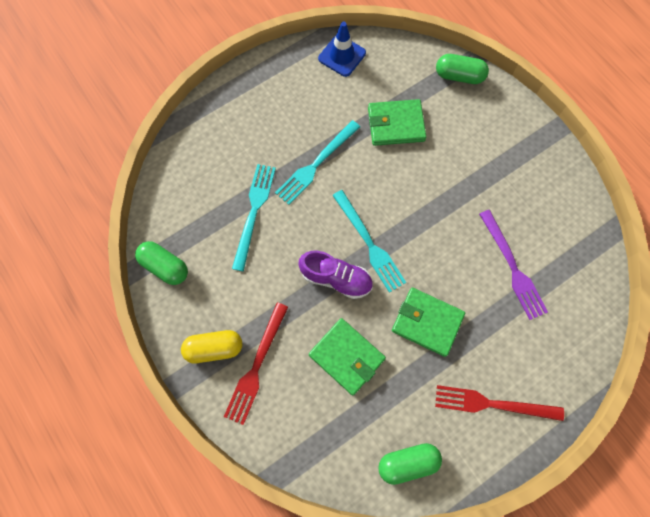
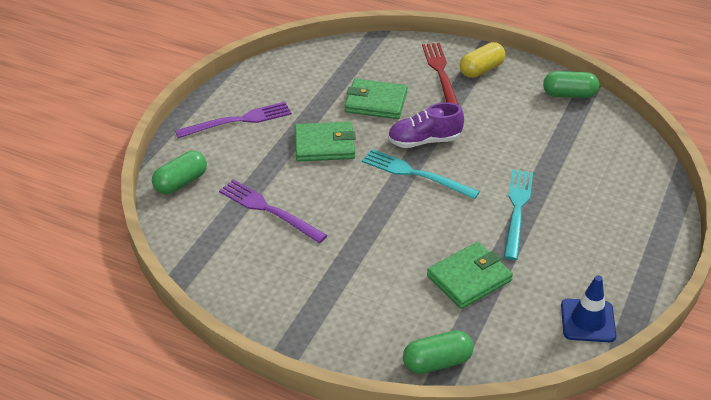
camera: 150 degrees right, 30 degrees down
turquoise fork [232,164,276,271] -> none
green capsule [378,443,442,485] -> green capsule moved to [152,151,207,194]
red fork [435,385,564,421] -> purple fork [175,102,292,138]

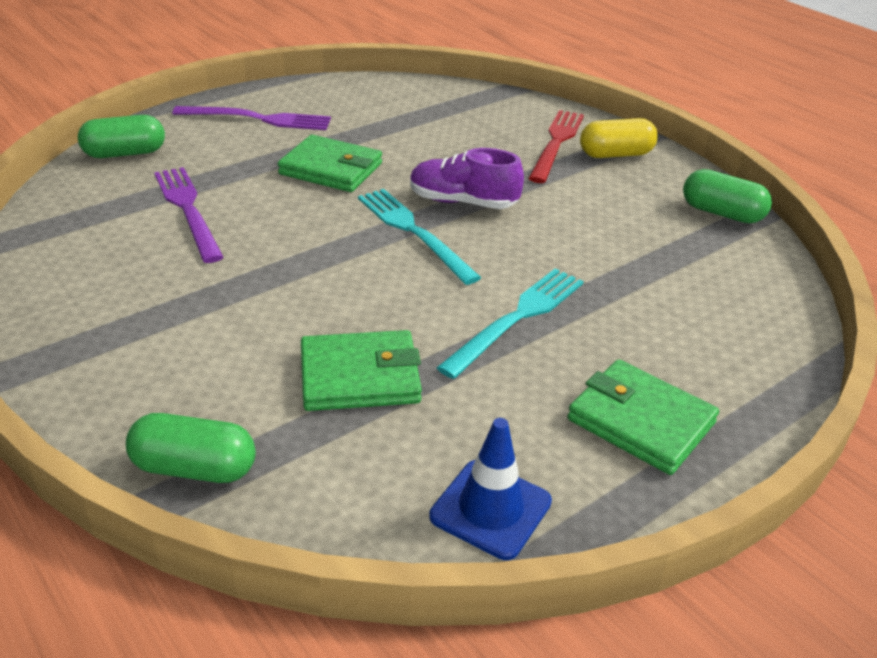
camera: 25 degrees right, 5 degrees down
green wallet [345,79,408,119] -> green wallet moved to [567,359,719,475]

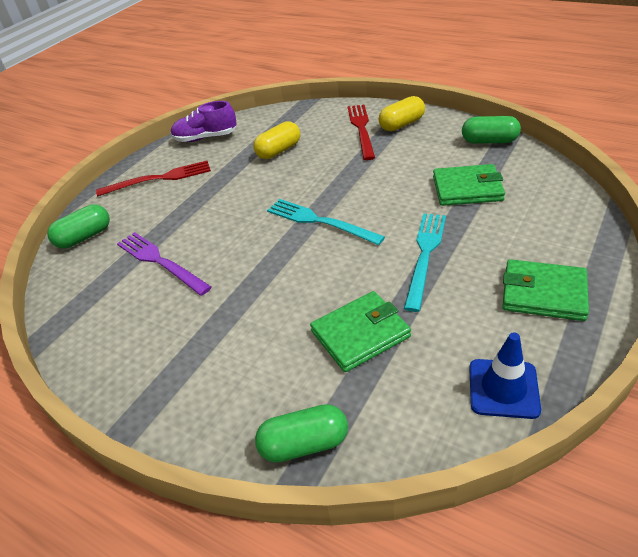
camera: 15 degrees left, 5 degrees up
purple fork [172,106,331,130] -> red fork [96,161,211,196]
green wallet [278,135,382,192] -> green wallet moved to [433,164,505,206]
purple shoe [410,148,524,209] -> purple shoe moved to [171,101,237,142]
none -> yellow capsule [253,121,300,159]

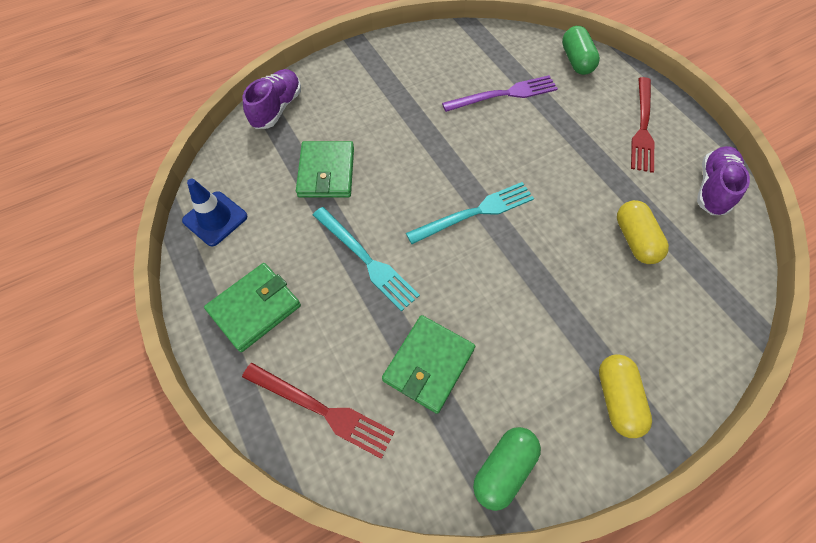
camera: 115 degrees right, 20 degrees up
green capsule [255,404,348,463] -> purple shoe [242,69,301,129]
red fork [348,104,375,160] -> red fork moved to [242,363,395,459]

